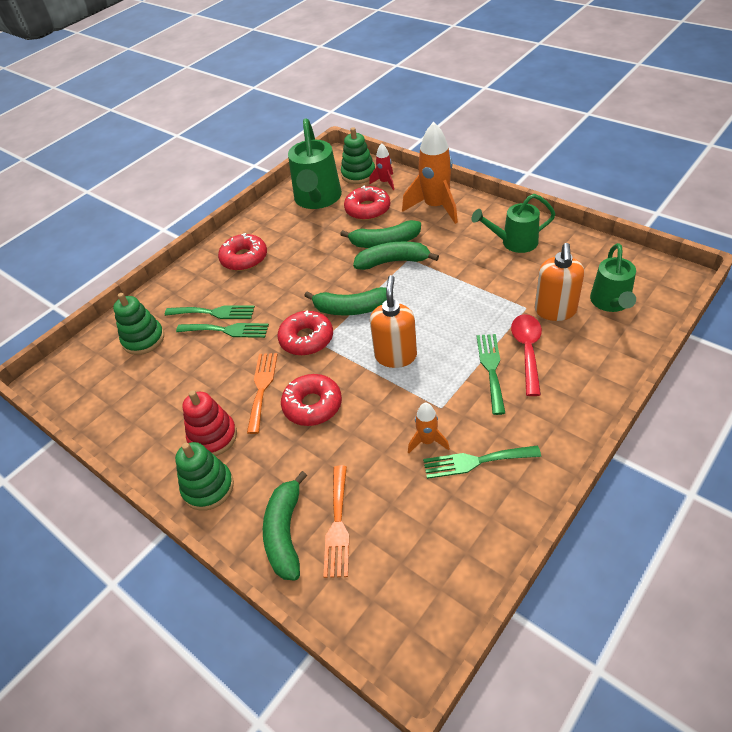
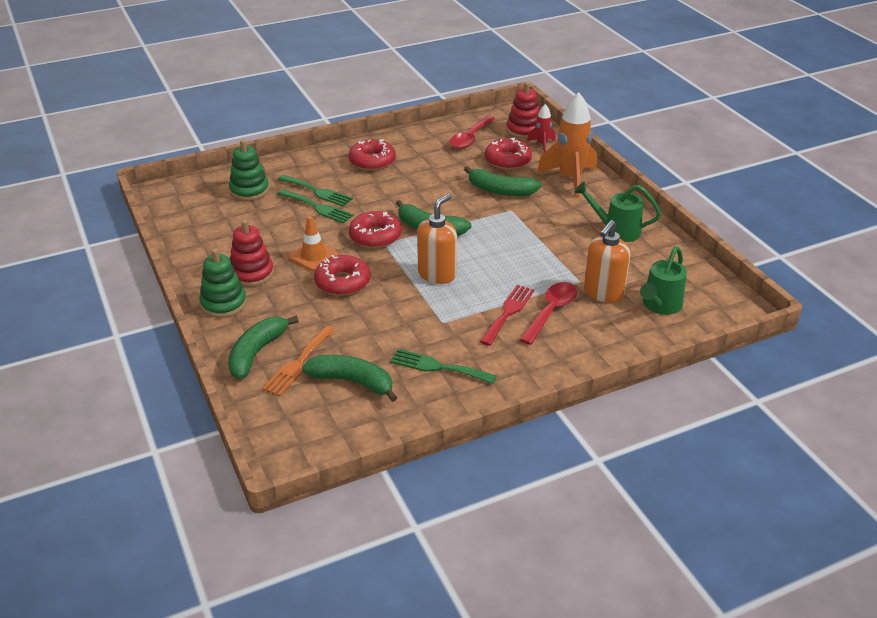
camera: 20 degrees right, 10 degrees down
orange fork [247,353,278,434] -> orange traffic cone [289,216,339,271]
green watering can [288,119,342,209] -> red spoon [450,116,495,149]
green stacking toy [341,127,375,184] -> red stacking toy [506,82,540,139]
green banana [353,242,439,270] -> green banana moved to [302,355,398,402]
orange rocket [408,403,450,453] -> none
green fork [477,334,505,415] -> red fork [480,285,534,346]

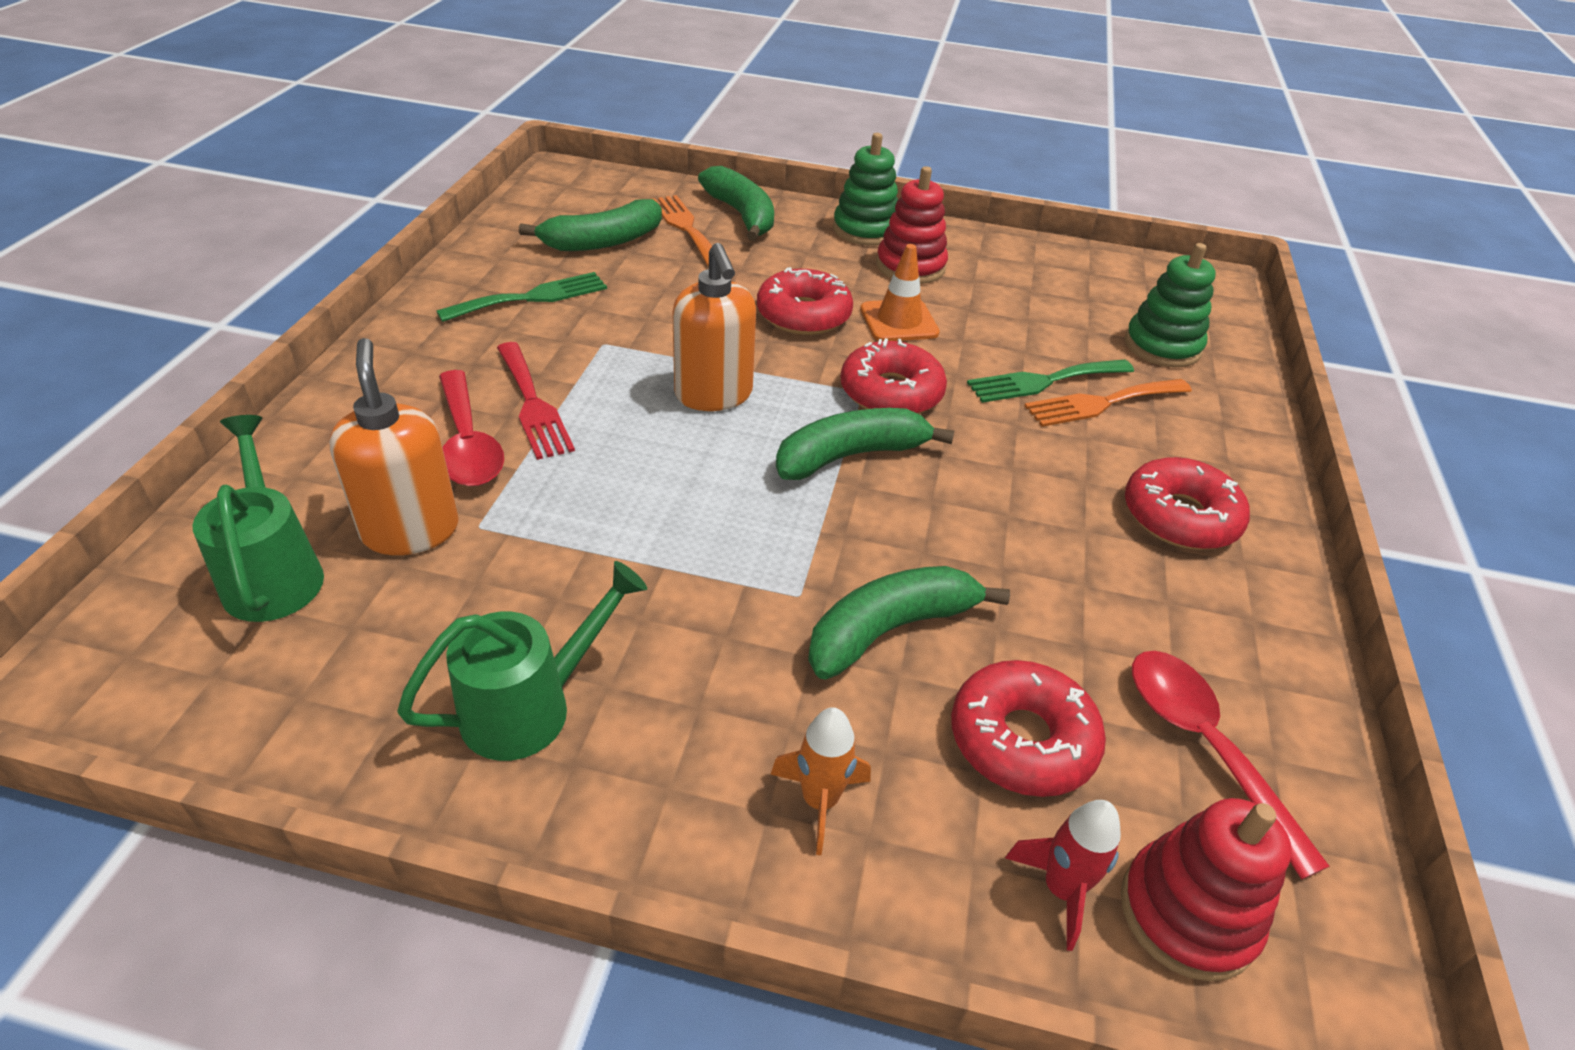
camera: 125 degrees right, 5 degrees up
green fork [277,175,353,206] -> orange fork [1024,379,1192,427]
orange rocket [537,92,597,198] -> orange rocket [770,707,871,855], size x0.50

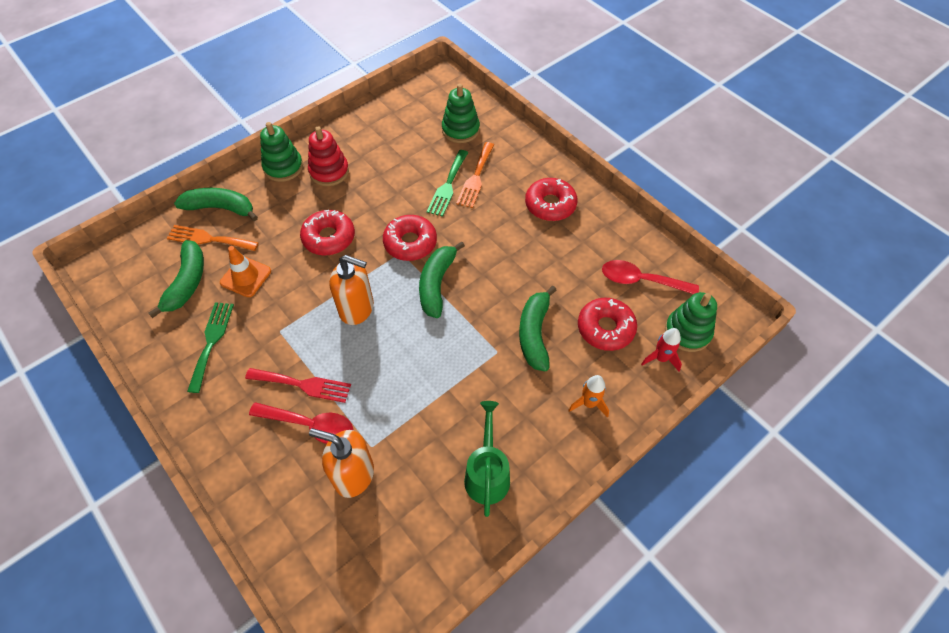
camera: 50 degrees left, 15 degrees up
green watering can [193,415,324,622] -> none
orange traffic cone [860,244,940,341] -> orange traffic cone moved to [220,246,271,297]
red stacking toy [1121,798,1292,981] -> green stacking toy [665,292,717,352]

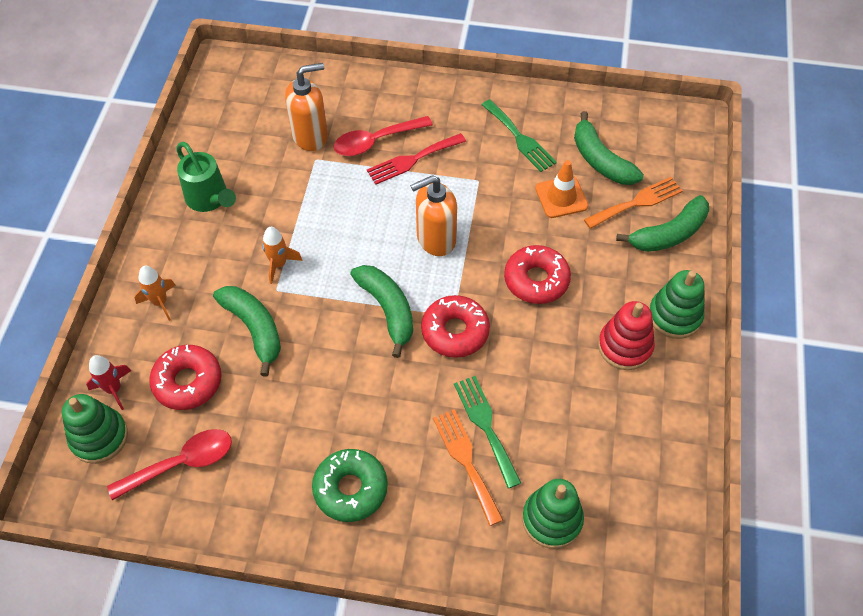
camera: 140 degrees right, 0 degrees up
red donut [525,178,577,221] -> green donut [312,449,388,522]
none -> orange rocket [262,227,303,284]

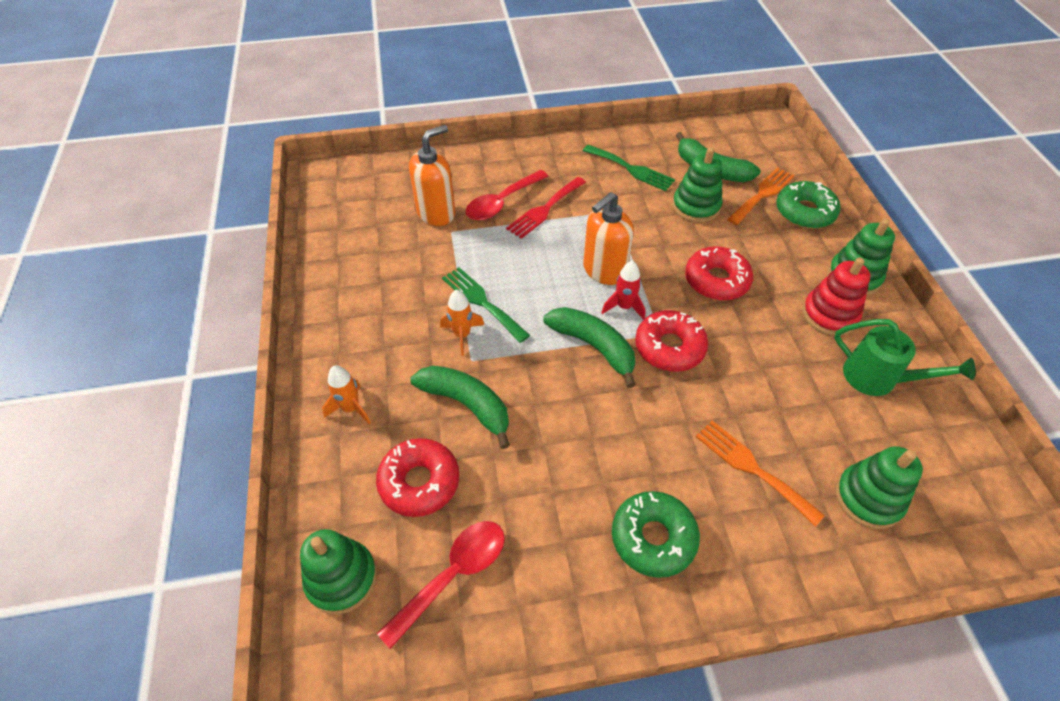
camera: 20 degrees left, 5 degrees down
red rocket [86,355,131,410] -> red rocket moved to [601,260,646,320]
green watering can [176,142,236,212] -> green watering can moved to [834,319,975,396]
green fork [454,376,521,488] -> green fork moved to [442,267,530,343]
orange traffic cone [535,160,588,218] -> green stacking toy [672,148,723,223]
green banana [616,195,709,252] -> green donut [776,181,841,229]

